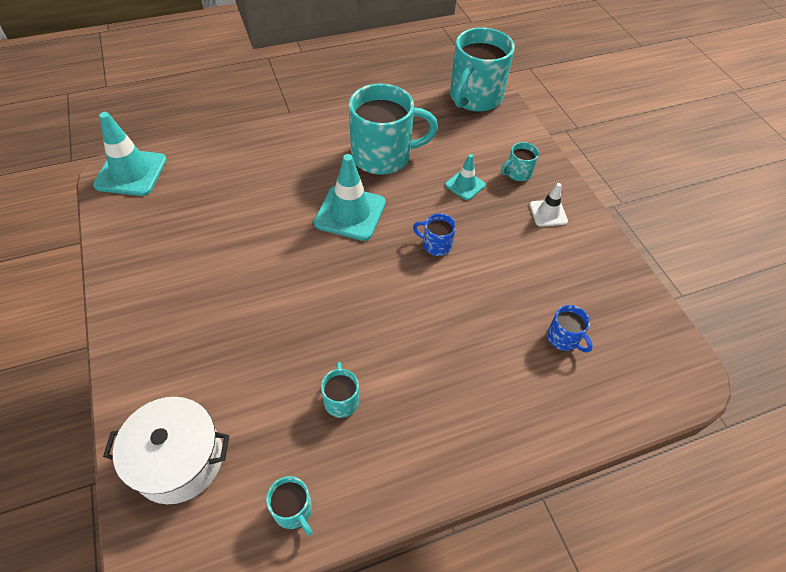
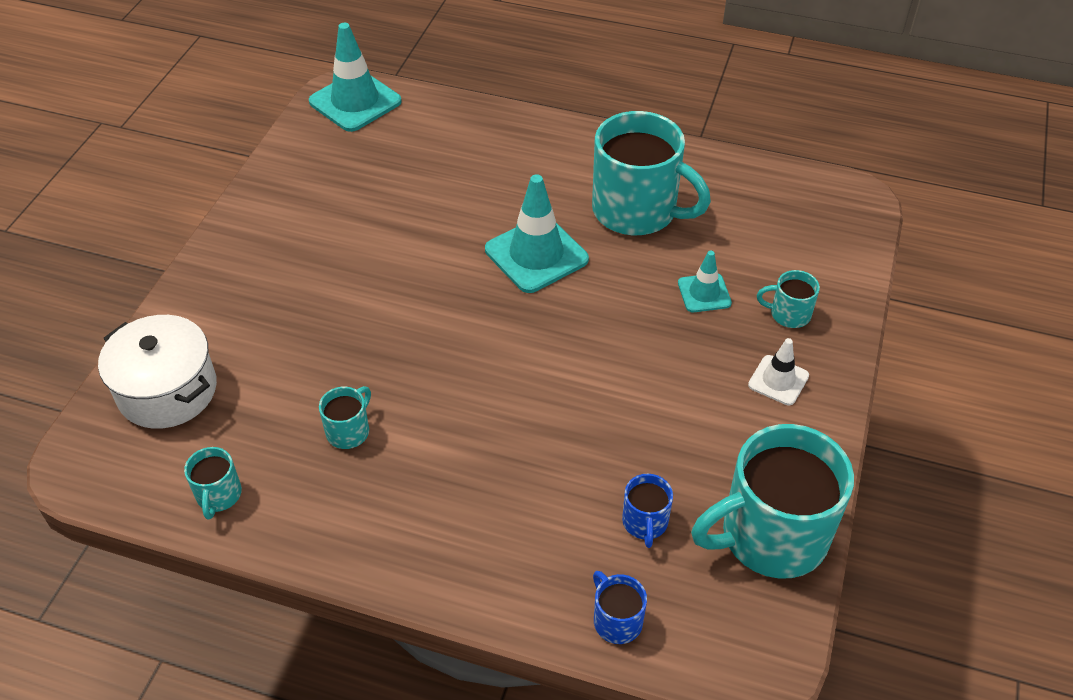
camera: 40 degrees right, 5 degrees down
blue mug [413,213,456,256] -> blue mug moved to [593,571,647,644]
turquoise mug [450,27,515,112] -> turquoise mug moved to [691,424,854,579]

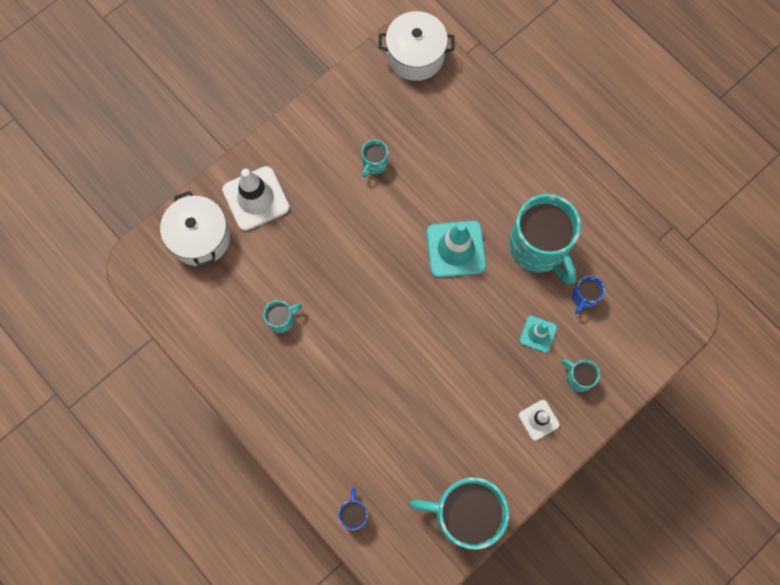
camera: 30 degrees right, 25 degrees up
turquoise mug [184,447,242,520] -> turquoise mug moved to [362,140,388,178]
turquoise traffic cone [309,23,402,132] -> white pot [378,11,455,81]
blue mug [622,474,673,548] -> blue mug moved to [572,276,605,314]
none -> white traffic cone [222,166,290,231]

